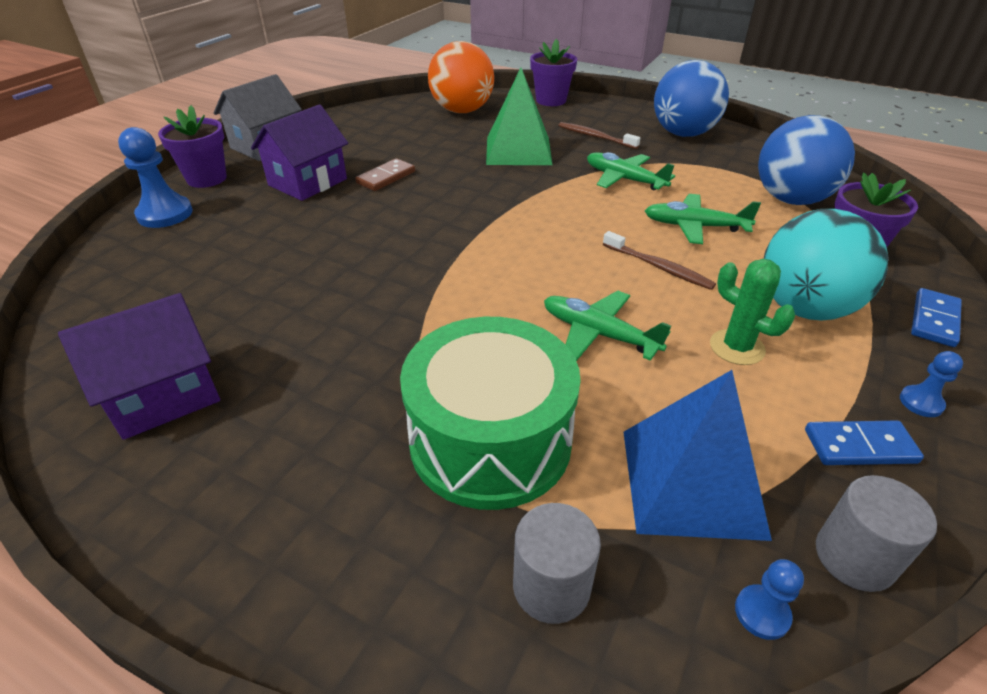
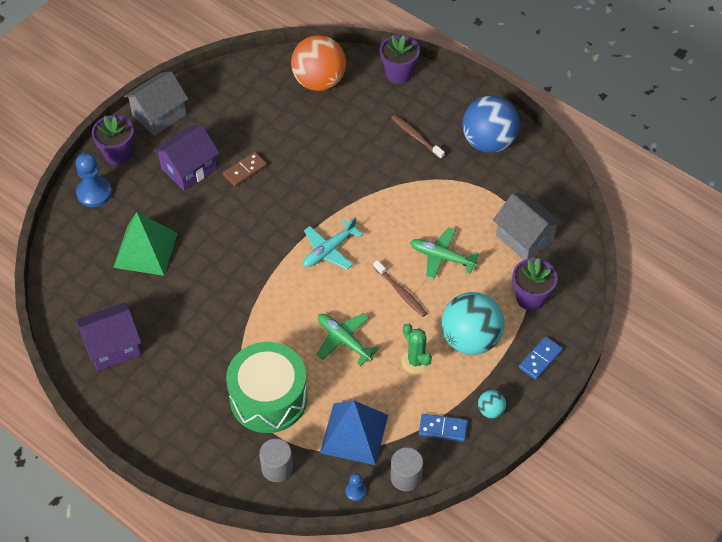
camera: 10 degrees right, 15 degrees up
green pyramid [486,68,552,165] -> green pyramid moved to [113,212,178,276]
green plane [587,152,675,190] -> none
blue ball [758,115,855,205] -> grey house [493,193,562,260]
blue pawn [900,351,963,417] -> turquoise ball [478,390,506,418]
none -> turquoise plane [303,217,363,269]

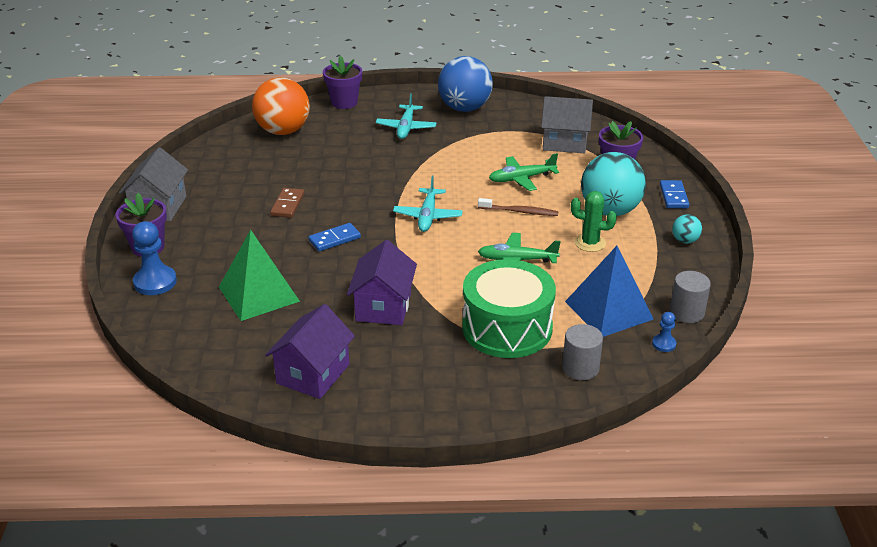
camera: 40 degrees left, 20 degrees down
purple house [153,125,219,191] -> purple house moved to [347,240,417,325]
brown toothbrush [391,115,445,159] -> turquoise plane [376,93,437,139]
blue domino [419,414,468,442] -> blue domino moved to [308,223,361,251]

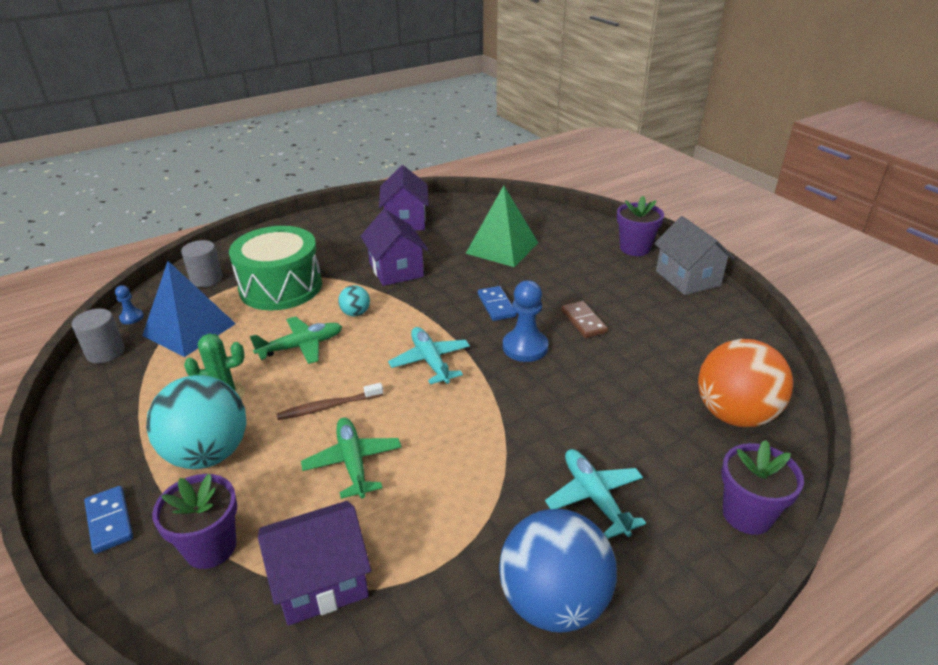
camera: 150 degrees right, 0 degrees up
blue pawn [132,221,177,295] -> blue pawn moved to [503,280,549,362]
blue domino [308,223,361,251] -> blue domino turned 45 degrees counterclockwise [478,286,517,321]
green plane [489,153,559,191] -> green plane turned 60 degrees counterclockwise [301,417,401,499]
grey house [541,96,593,153] -> purple house [258,501,371,626]
turquoise ball [672,214,702,243] -> turquoise ball moved to [338,285,370,317]

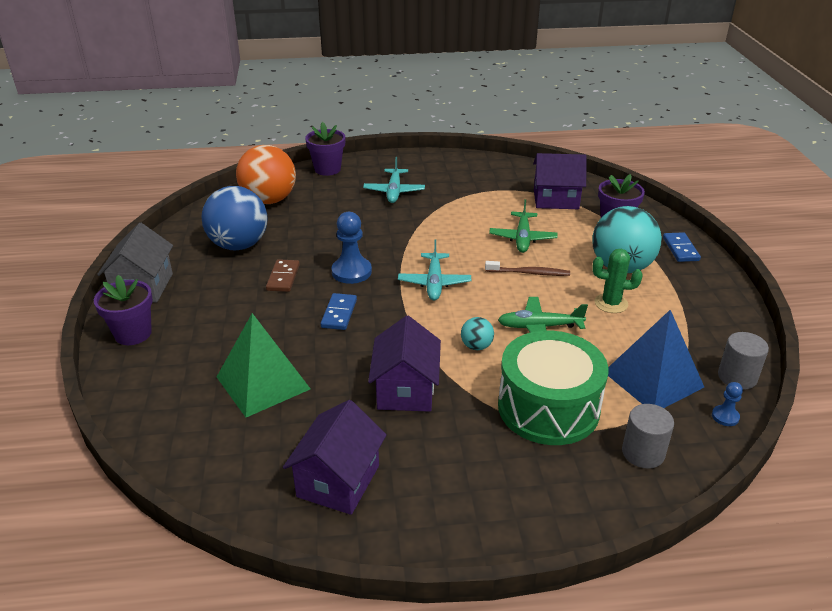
camera: 155 degrees left, 0 degrees up
blue ball [499,509,617,633] -> blue ball moved to [201,186,268,251]

